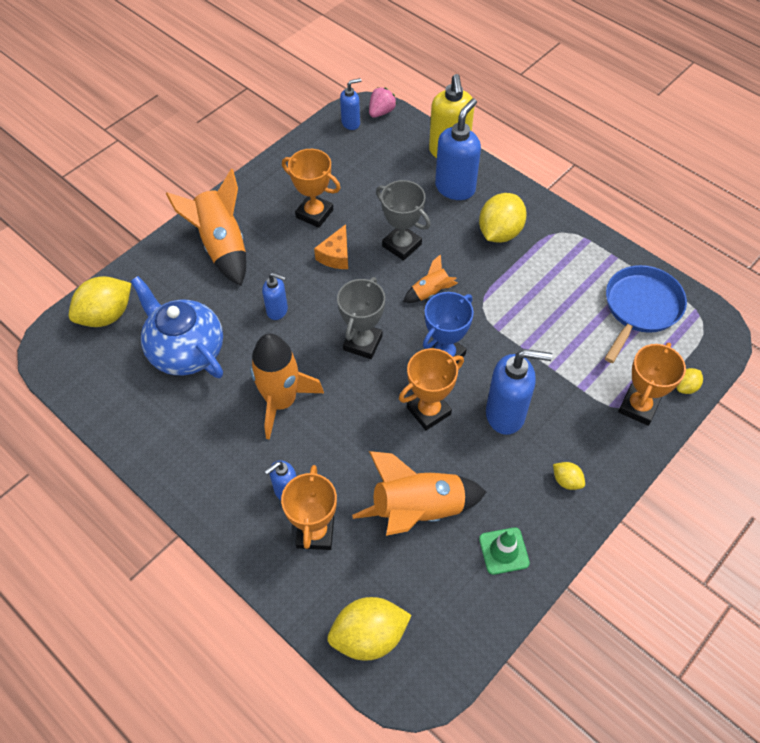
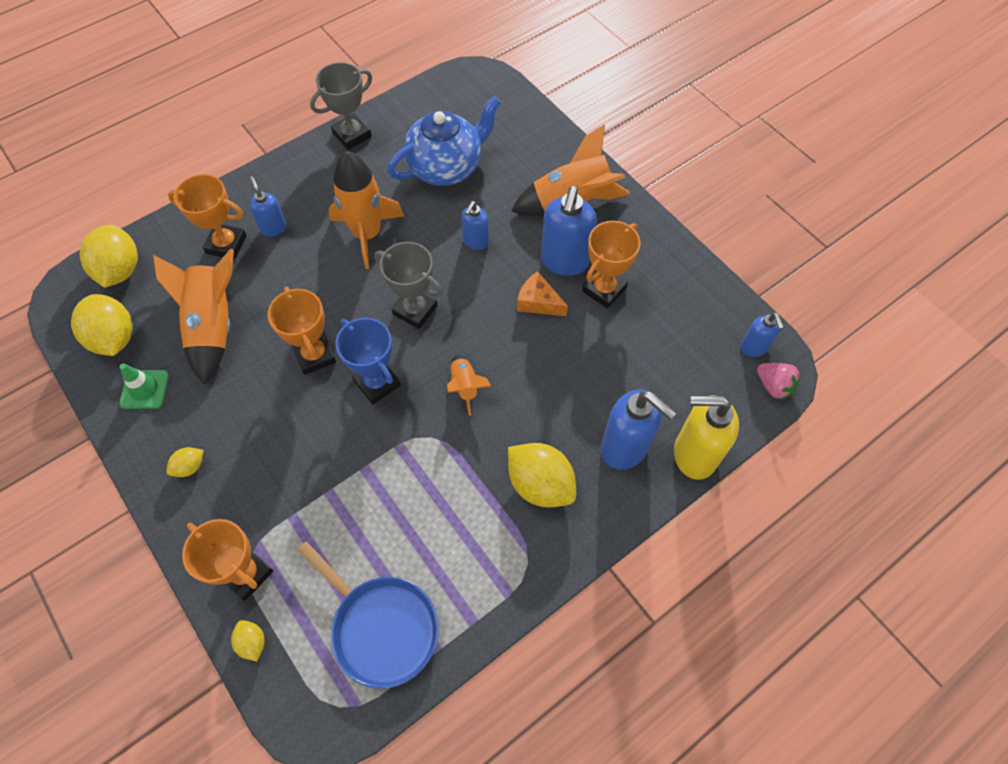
camera: 100 degrees right, 5 degrees up
yellow lemon [69,276,131,327] -> yellow lemon moved to [71,294,133,356]
grey trophy [376,180,431,261] -> grey trophy moved to [310,62,372,150]
blue soap dispenser [486,349,552,435] -> blue soap dispenser moved to [541,186,597,276]

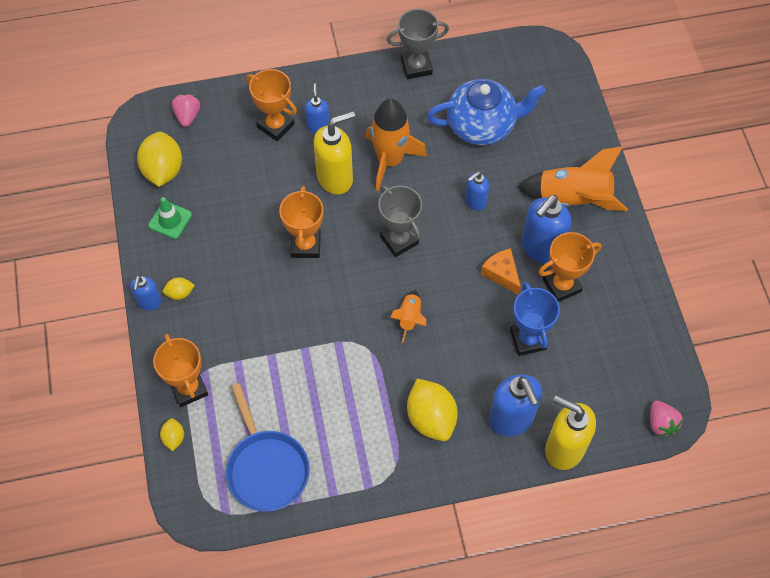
camera: 25 degrees right, 0 degrees up
yellow lemon [80,225,138,288] -> pink strawberry [172,94,200,127]
orange rocket [153,249,234,385] -> none
blue trophy [335,318,401,404] -> blue trophy moved to [510,282,560,356]
blue soap dispenser [741,312,784,357] -> blue soap dispenser moved to [130,275,162,311]
none -> yellow soap dispenser [314,111,355,195]

